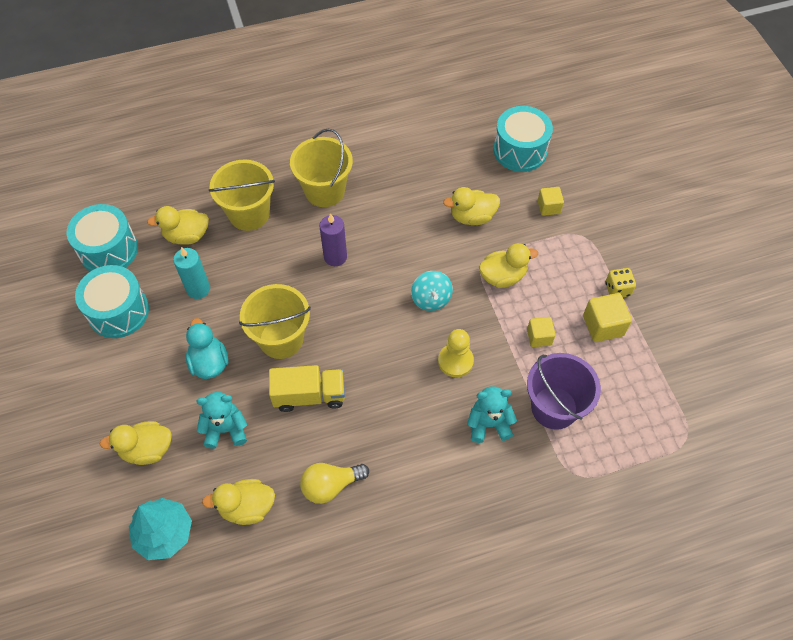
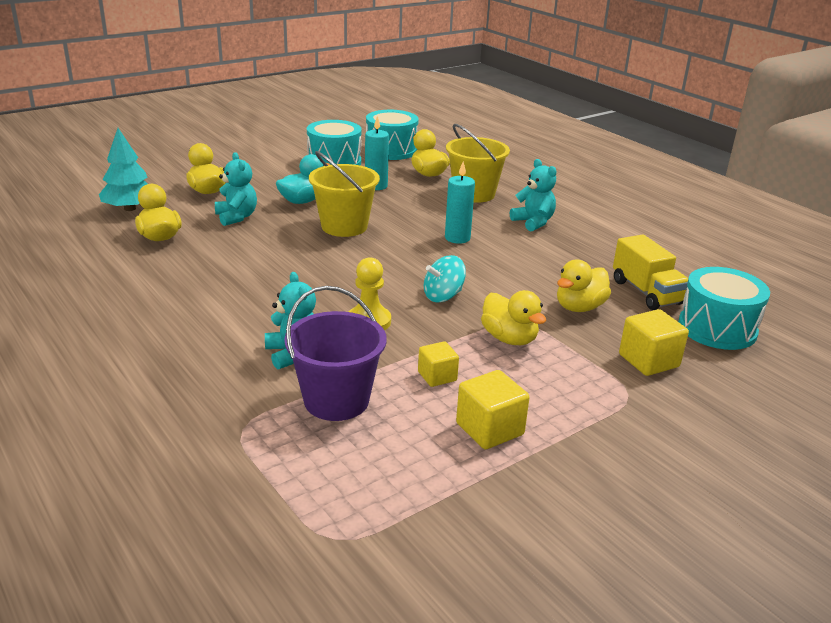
camera: 70 degrees right, 30 degrees down
yellow truck [269,365,345,412] -> yellow truck moved to [613,234,688,310]
yellow bucket [290,129,353,207] -> turquoise teddy bear [510,159,557,231]
yellow light bulb [300,463,369,504] -> none
purple candle [320,213,347,266] -> turquoise candle [445,162,475,244]
yellow duck [443,187,500,225] -> yellow duck turned 105 degrees counterclockwise [557,260,611,312]
yellow cube [538,187,564,216] -> yellow cube [619,309,689,376], size x1.54
yellow dice [605,268,636,297] -> none

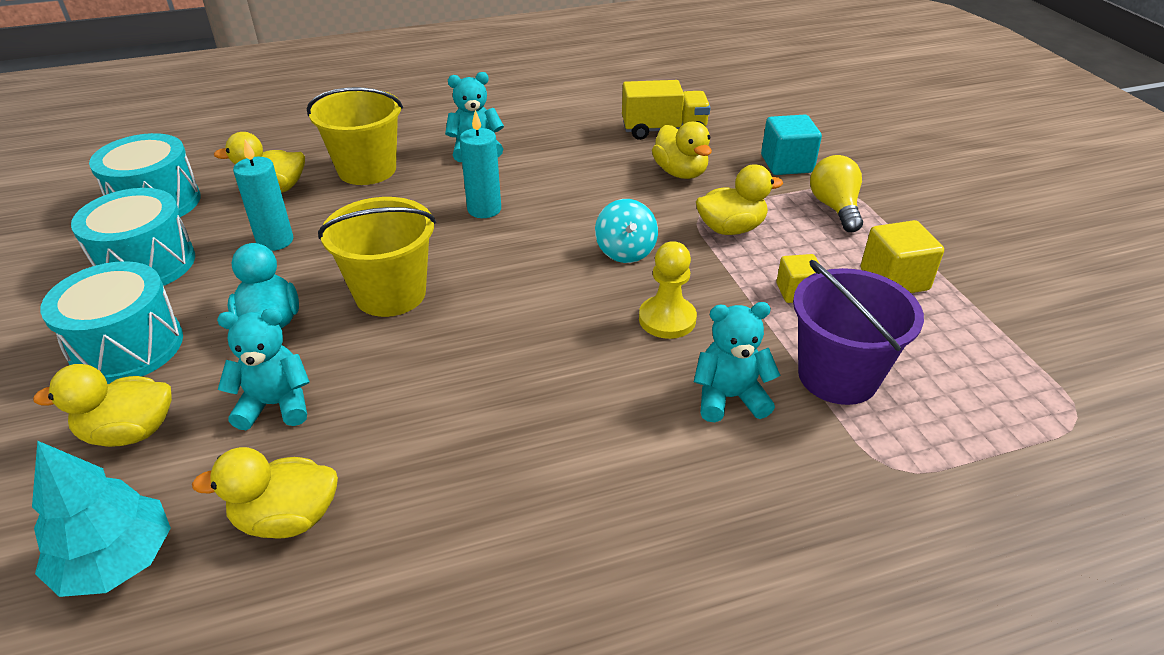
camera: 70 degrees left, 10 degrees up
yellow cube [619,309,689,376] -> turquoise cube [761,115,822,175]
turquoise drum [678,267,770,350] -> turquoise drum moved to [40,261,183,384]
none -> yellow light bulb [810,155,863,232]

